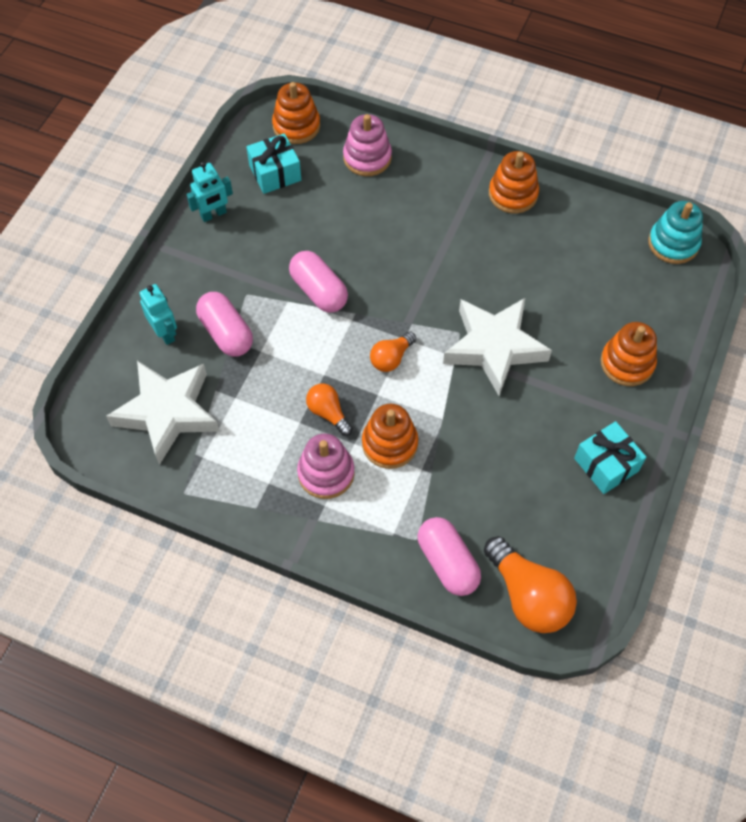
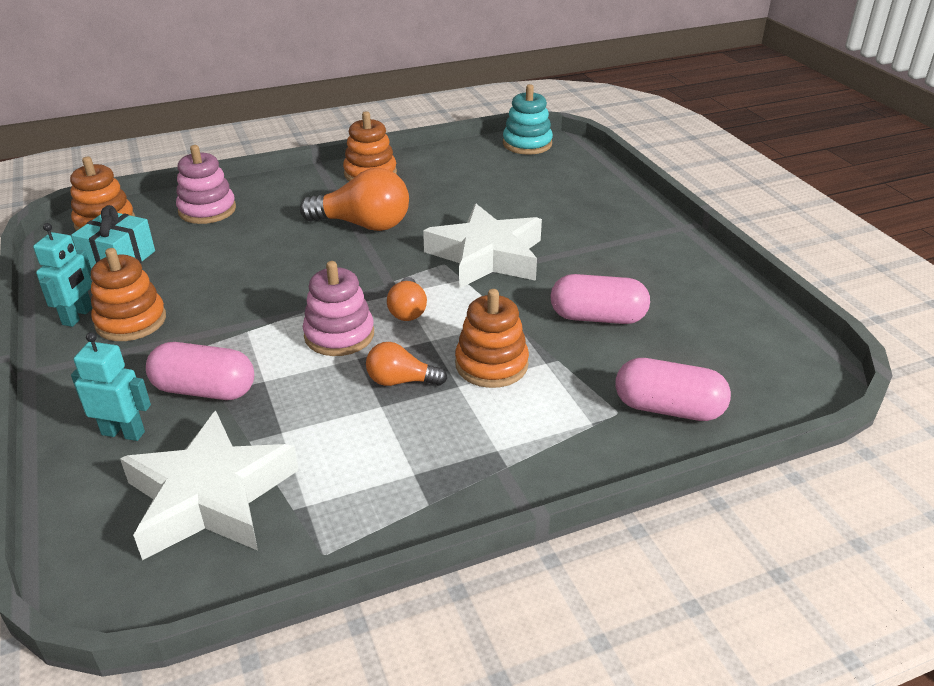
camera: 45 degrees left, 25 degrees down
pink capsule [289,251,348,313] -> pink capsule moved to [550,274,650,324]
pink stacking toy [297,434,355,499] -> pink stacking toy moved to [303,261,374,356]
orange light bulb [484,536,577,633] -> orange light bulb moved to [300,168,409,231]
turquoise gift [574,421,646,494] -> none
orange stacking toy [601,322,657,386] -> orange stacking toy moved to [91,248,166,341]

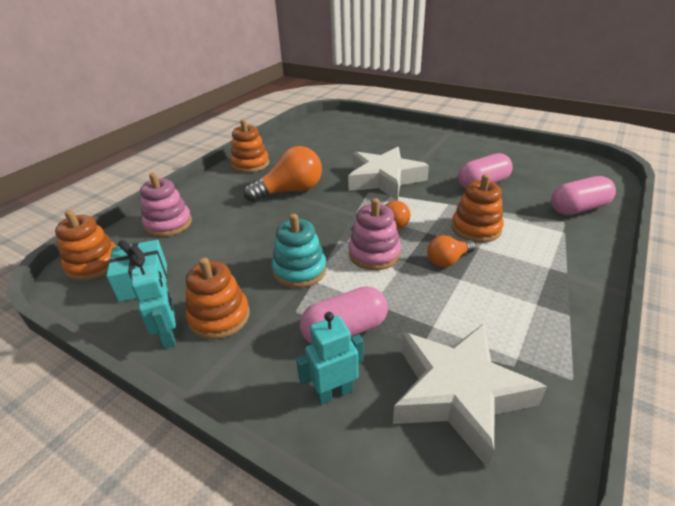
camera: 35 degrees left, 0 degrees up
turquoise stacking toy [503,84,553,155] -> turquoise stacking toy moved to [272,214,327,288]

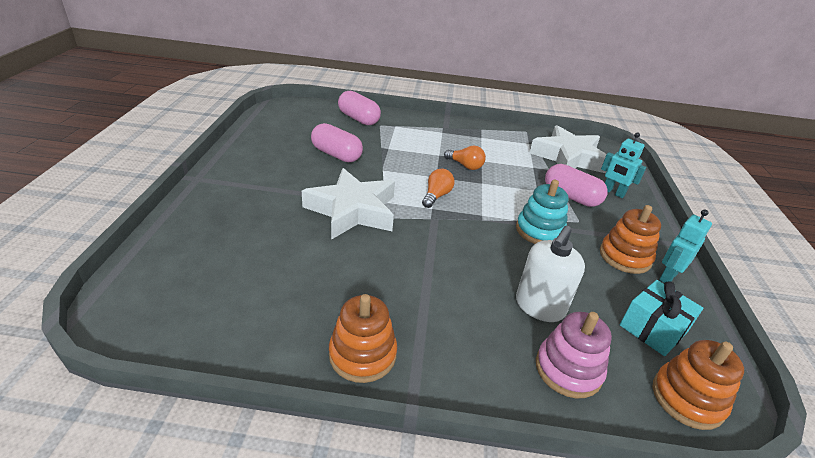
camera: 120 degrees left, 0 degrees up
orange light bulb [244,146,322,202] -> none
pink stacking toy [349,198,401,270] -> none
orange stacking toy [451,174,504,243] -> none
none -> white soap dispenser [516,226,585,322]

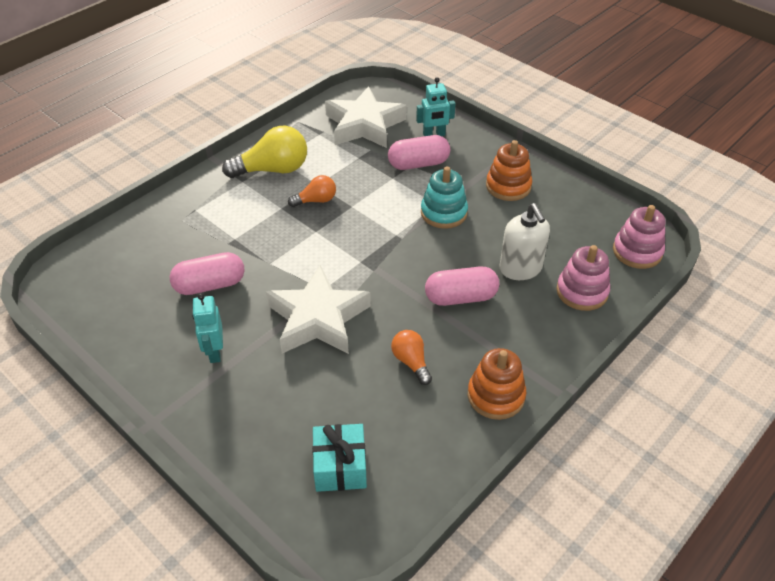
camera: 50 degrees left, 10 degrees up
pink capsule [338,91,381,125] -> pink capsule moved to [425,266,499,306]
orange light bulb [422,169,455,208] -> orange light bulb moved to [391,330,432,385]
turquoise gift [620,280,703,356] -> turquoise gift moved to [312,424,367,492]
orange stacking toy [653,340,744,430] -> pink stacking toy [613,205,665,269]
turquoise robot [659,209,712,283] -> turquoise robot moved to [192,293,223,363]
none -> yellow light bulb [222,126,307,178]

